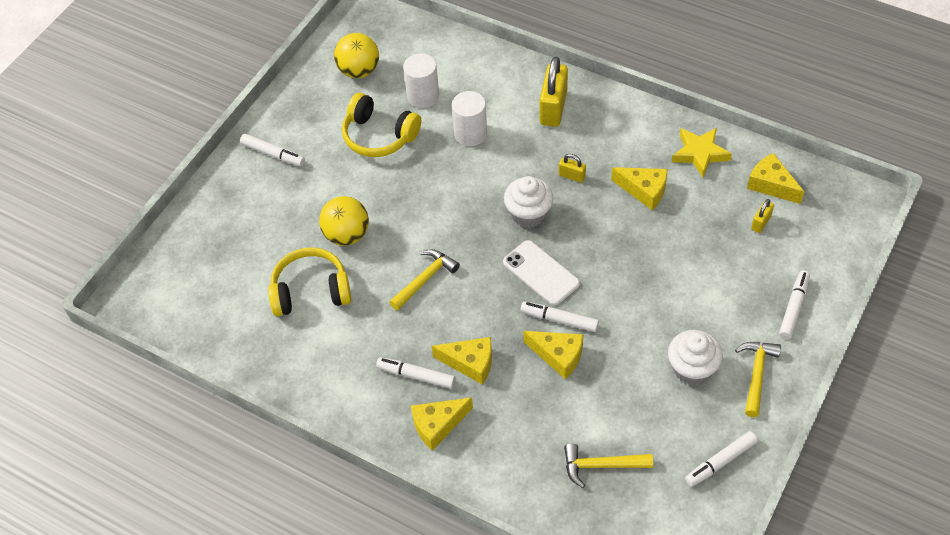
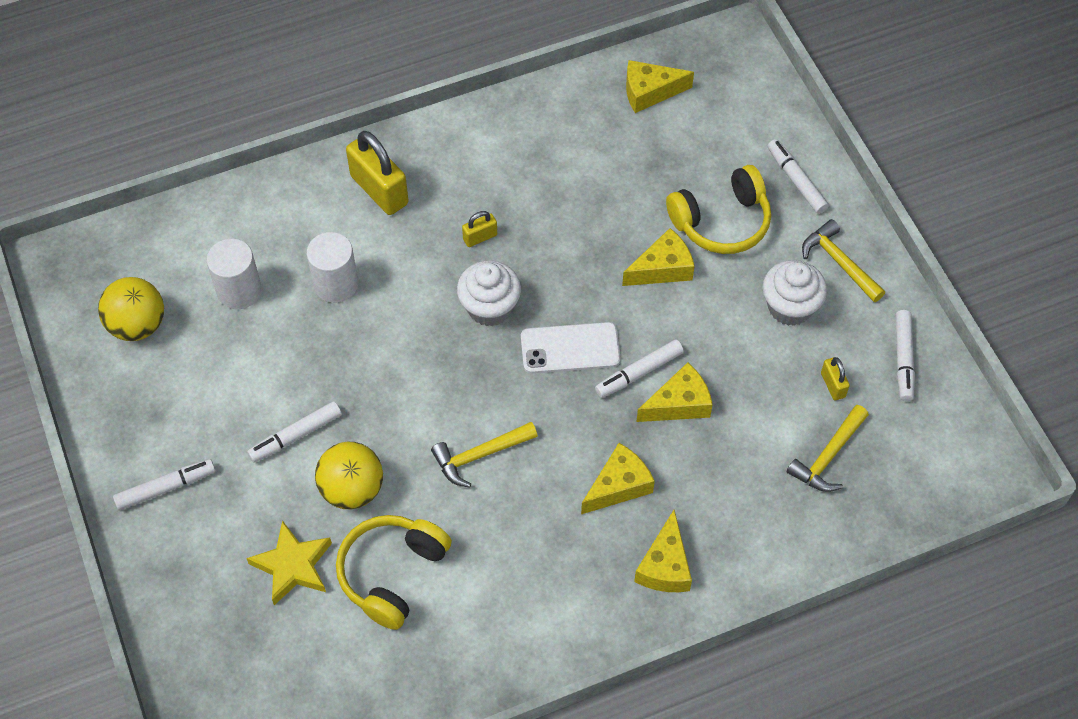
camera: 55 degrees left, 5 degrees up
yellow headphones [342,93,421,157] -> yellow headphones moved to [666,165,771,254]
white marker [376,357,456,389] -> white marker moved to [247,401,342,462]
yellow hammer [389,249,460,310] -> yellow hammer turned 105 degrees counterclockwise [431,422,538,488]
yellow cheese [611,167,668,210] -> yellow cheese moved to [622,228,695,286]
yellow star [672,128,732,178] -> yellow star moved to [246,520,332,605]
yellow padlock [751,199,774,233] -> yellow padlock moved to [821,357,850,400]

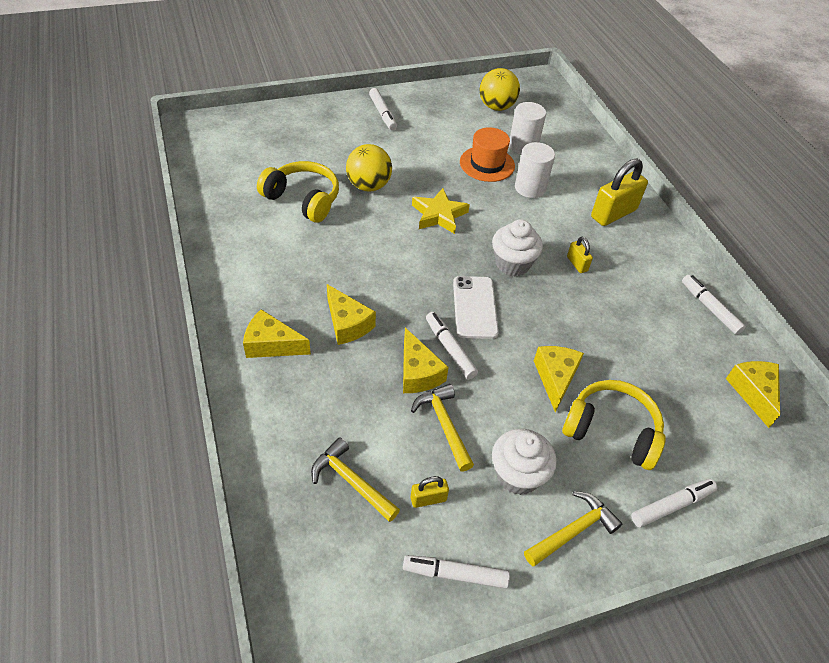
camera: 90 degrees right, 10 degrees down
yellow star [246,520,332,605] -> yellow star moved to [412,188,470,234]
white marker [247,401,342,462] -> white marker moved to [682,275,746,335]
yellow hammer [431,422,538,488] -> yellow hammer moved to [411,384,474,472]
yellow cheese [622,228,695,286] -> yellow cheese turned 150 degrees counterclockwise [534,346,584,413]
yellow headphones [666,165,771,254] -> yellow headphones turned 135 degrees clockwise [562,380,666,470]
none -> orange hat [460,127,515,182]

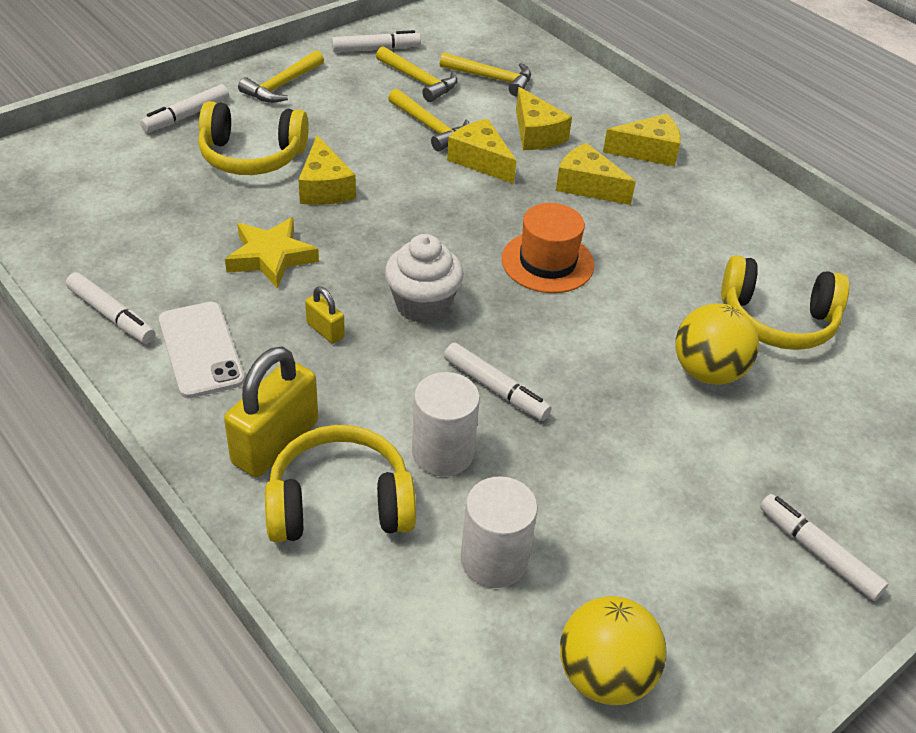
camera: 160 degrees right, 5 degrees down
yellow padlock [411,476,449,508] -> yellow hammer [376,46,457,102]
yellow star [412,188,470,234] -> yellow star moved to [225,217,319,289]
white marker [426,312,478,379] -> white marker moved to [444,343,552,421]
white phone [453,276,499,339] -> white phone moved to [159,302,245,398]
orange hat [460,127,515,182] -> orange hat moved to [502,203,594,293]
white cupcake [492,429,557,495] -> none
yellow cheese [726,361,780,428] -> yellow cheese moved to [516,87,572,150]
none -> yellow headphones [265,425,416,542]

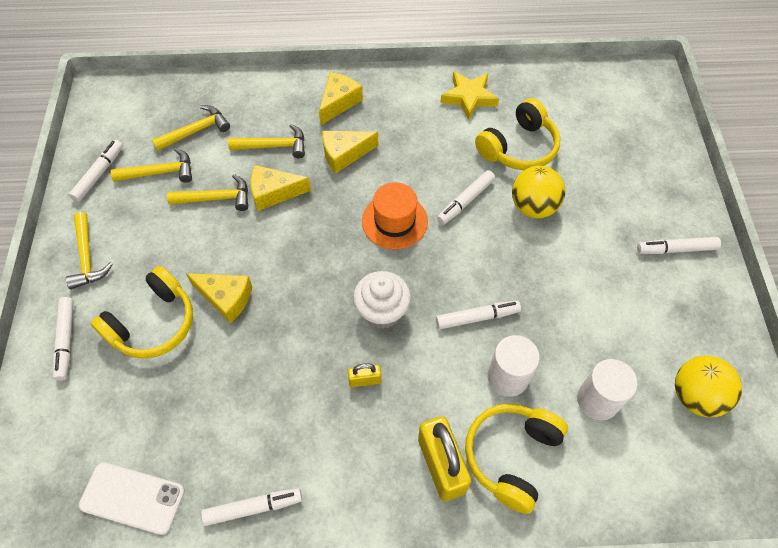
camera: 50 degrees left, 15 degrees up
white phone [159,302,245,398] -> white phone moved to [79,462,185,535]
yellow star [225,217,319,289] -> yellow star moved to [440,71,499,120]
yellow cheese [516,87,572,150] -> yellow hammer [228,124,305,158]
none -> white marker [437,170,495,225]

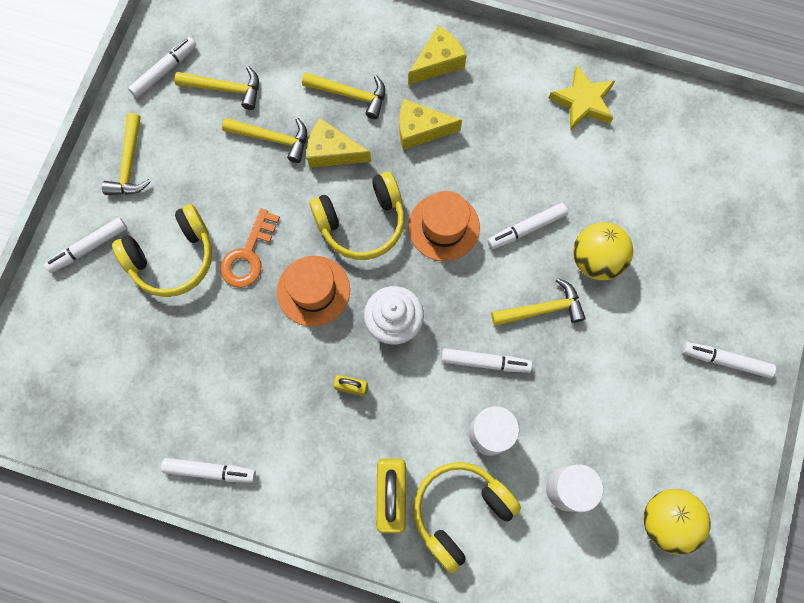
camera: 20 degrees right, 15 degrees up
white marker [53,297,74,381] -> white marker turned 45 degrees clockwise [44,217,127,273]
white phone [79,462,185,535] -> none
yellow hammer [152,105,230,151] -> yellow hammer moved to [491,278,586,326]
yellow cheese [186,273,252,324] -> orange key [220,208,280,288]
yellow headphones [475,98,560,170] -> yellow headphones moved to [309,172,404,260]
none -> orange hat [277,256,350,327]

